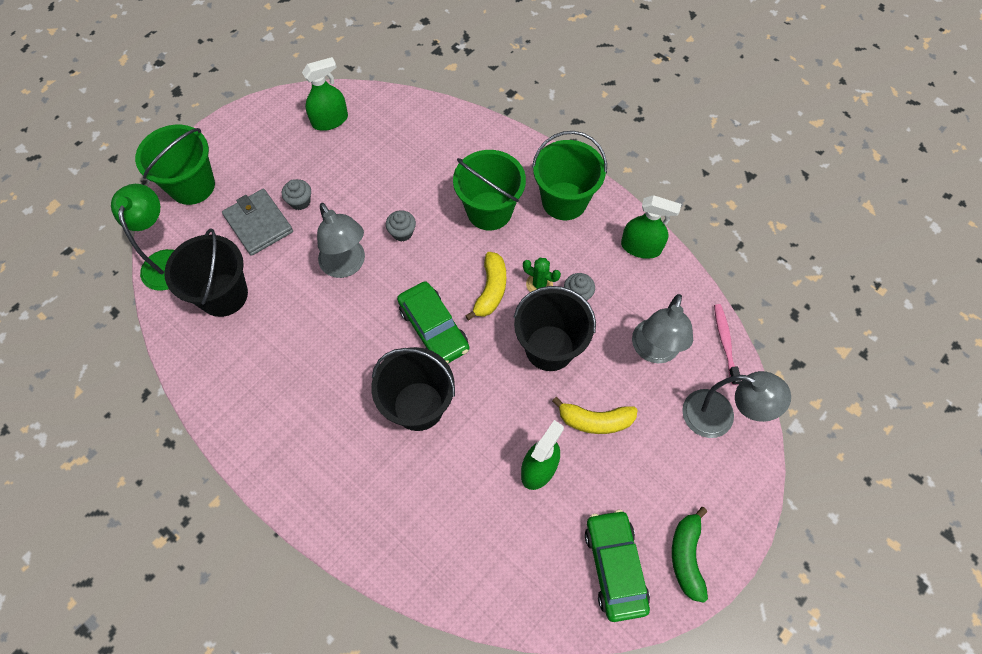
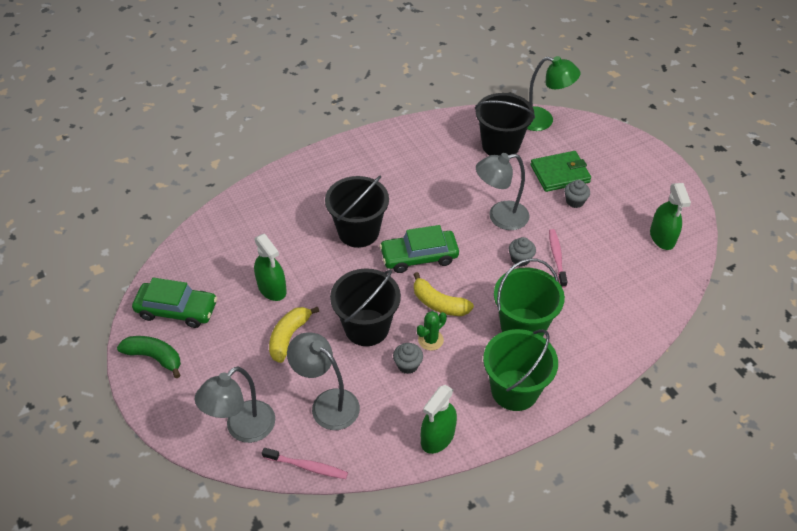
camera: 110 degrees right, 15 degrees down
green bucket [135,125,215,205] -> none
grey wallet [222,189,293,256] -> green wallet [530,151,591,192]
none -> pink toothbrush [549,229,568,288]

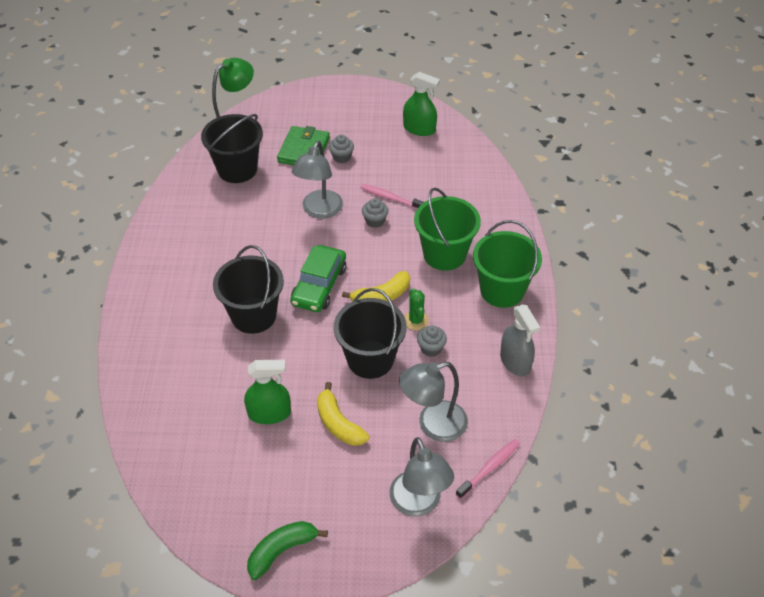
camera: 60 degrees left, 0 degrees up
green car [132,278,217,328] -> none
green spray bottle [421,385,457,454] -> grey spray bottle [500,305,540,376]

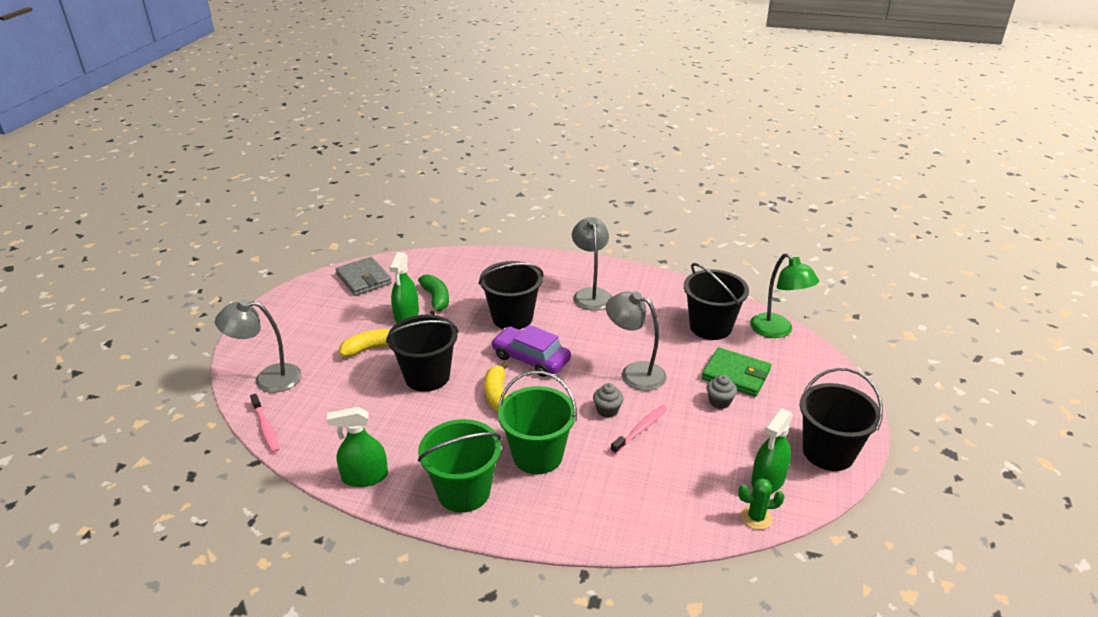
camera: 105 degrees right, 15 degrees down
green banana [247,521,328,580] -> green banana moved to [418,274,449,315]
green car [290,245,346,312] -> purple car [491,325,571,377]
grey lamp [399,362,468,442] -> grey lamp moved to [572,217,612,310]
green cactus [404,288,429,330] -> green cactus moved to [738,478,785,530]
grey cupcake [417,325,447,357] -> none
grey spray bottle [500,305,540,376] -> green spray bottle [327,407,388,487]
none -> grey wallet [336,257,392,296]
none -> black bucket [800,368,883,471]

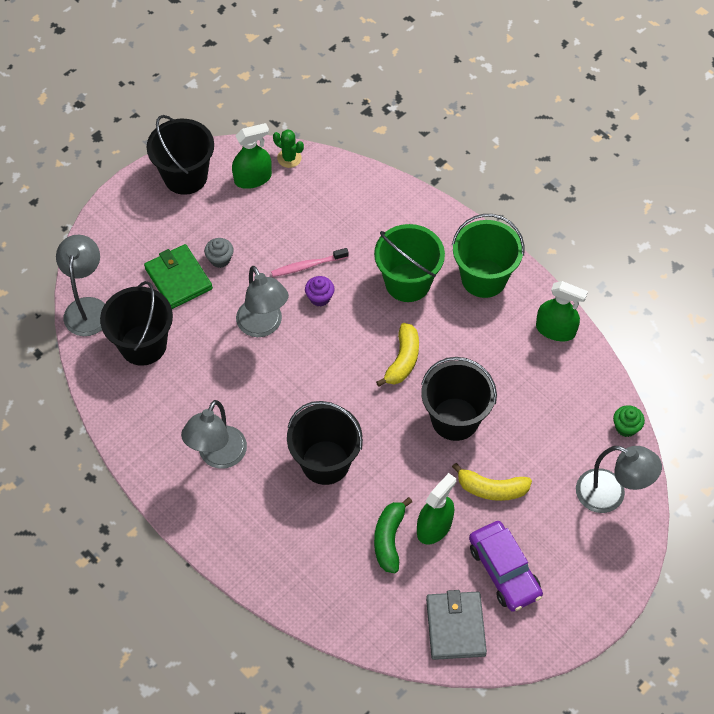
camera: 150 degrees left, 25 degrees up
pink toothbrush [250,394,279,453] -> green cupcake [613,405,645,437]
purple car [491,325,571,377] -> purple car moved to [469,521,543,612]
grey cupcake [593,383,624,418] -> purple cupcake [305,276,334,307]
green lamp [750,253,819,338] -> grey lamp [56,235,105,336]

